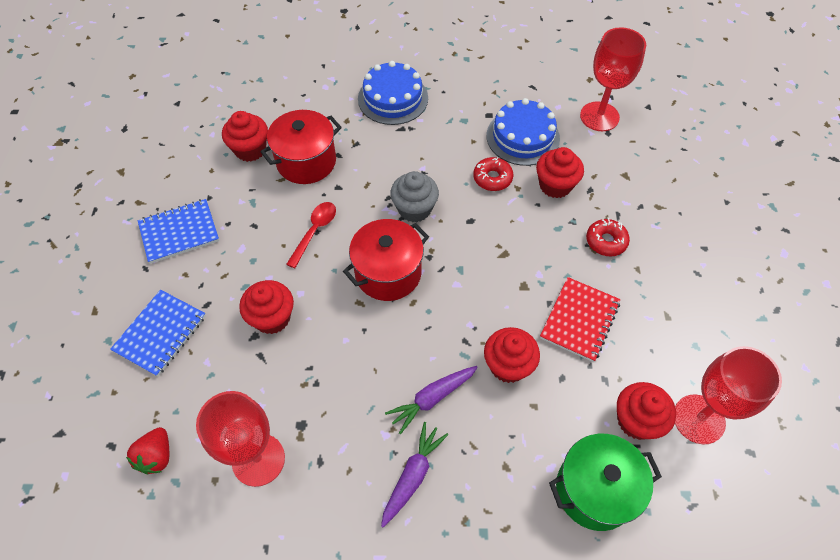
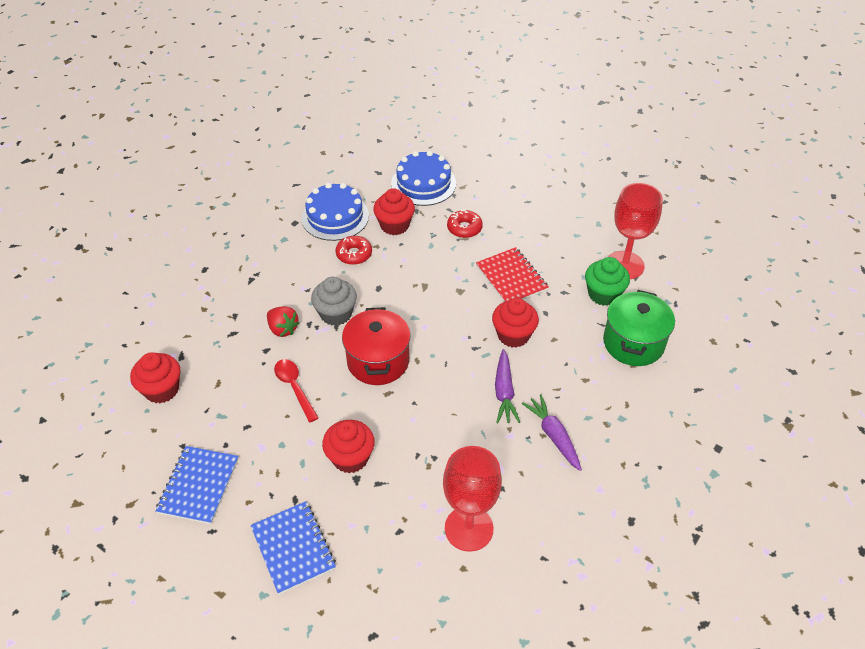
camera: 55 degrees left, 10 degrees down
red strawberry [126,427,169,474] -> red strawberry moved to [267,306,300,337]
red pot [260,110,342,184] -> none
blue cake [358,61,428,125] -> blue cake moved to [391,151,456,206]
red goblet [580,27,646,131] -> none
red cupcake [617,382,676,440] -> green cupcake [585,257,630,306]

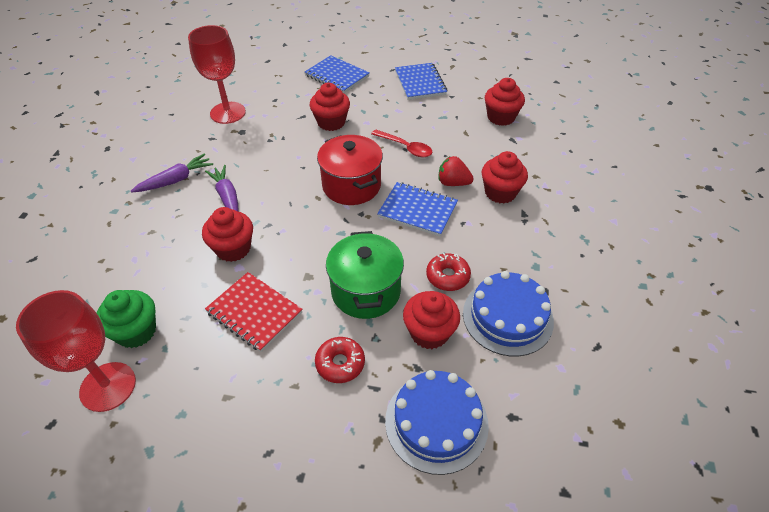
camera: 155 degrees right, 0 degrees up
grey cupcake [311,277,357,326] -> blue notebook [377,182,458,236]
purple carrot [521,394,582,471] -> purple carrot turned 75 degrees counterclockwise [131,153,213,193]
green pot [603,290,675,366] -> green pot moved to [326,231,404,319]
none -> red cupcake [482,151,528,203]

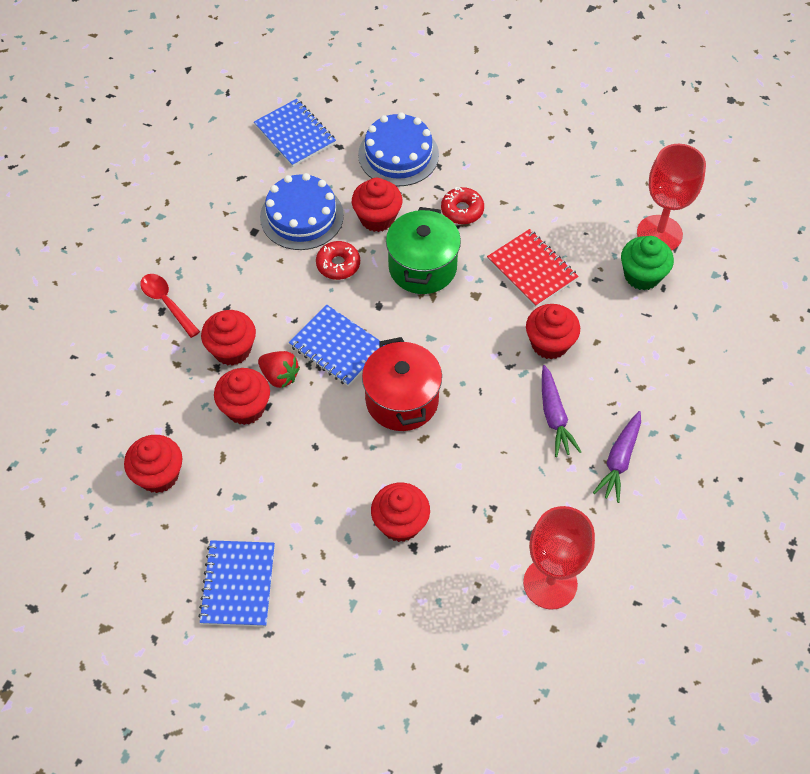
camera: 165 degrees left, 10 degrees up
purple carrot [131,153,213,193] -> purple carrot turned 45 degrees counterclockwise [593,411,641,503]
blue notebook [305,55,370,93] -> blue notebook moved to [254,99,336,167]
red spoon [371,129,432,157] -> red spoon moved to [140,274,200,338]
none -> red cupcake [214,368,270,425]

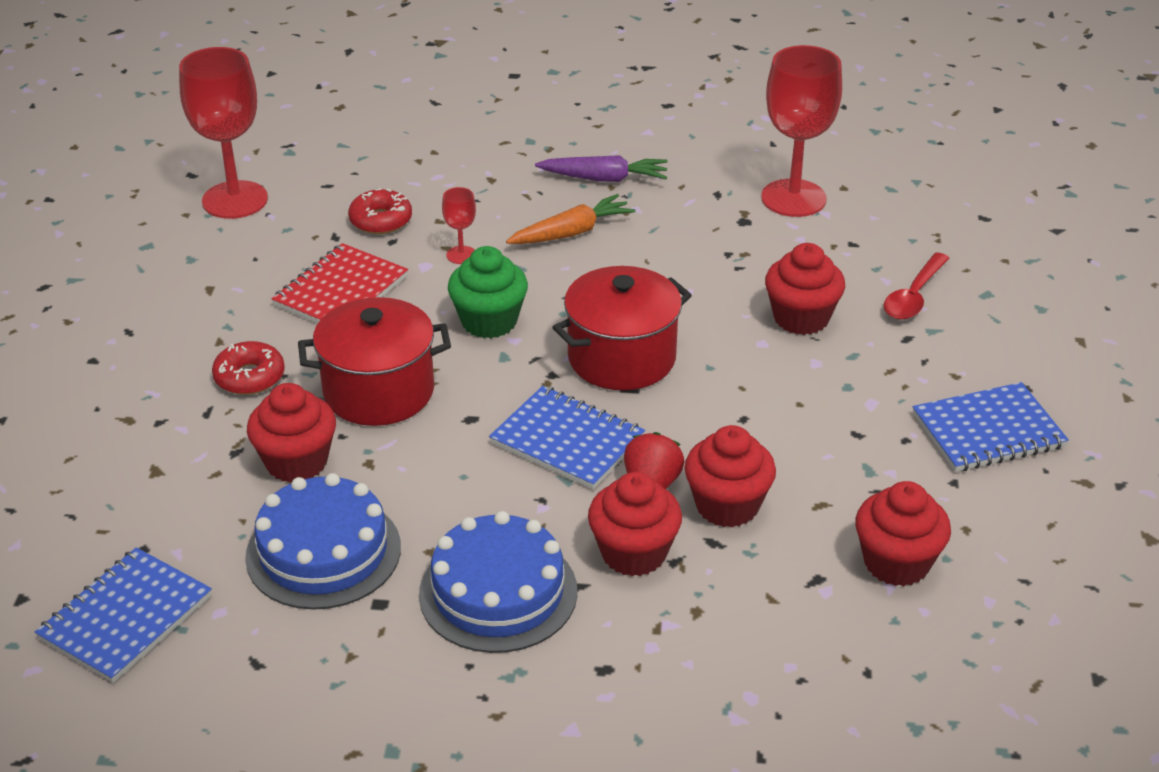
camera: 110 degrees left, 20 degrees down
red spoon [140,274,200,338] -> red spoon moved to [884,252,949,320]
blue notebook [289,304,384,386] -> blue notebook turned 75 degrees counterclockwise [489,386,645,490]
red donut [316,241,360,280] -> red donut moved to [348,188,412,234]
blue cake [358,112,439,186] -> blue cake moved to [419,511,578,653]
green pot [386,207,461,294] -> red pot [298,297,451,426]
red cupcake [526,304,580,360] -> red goblet [442,187,476,264]
purple carrot [542,365,581,457] -> orange carrot [506,194,636,244]
green cupcake [621,236,674,290] -> green cupcake moved to [448,246,528,338]

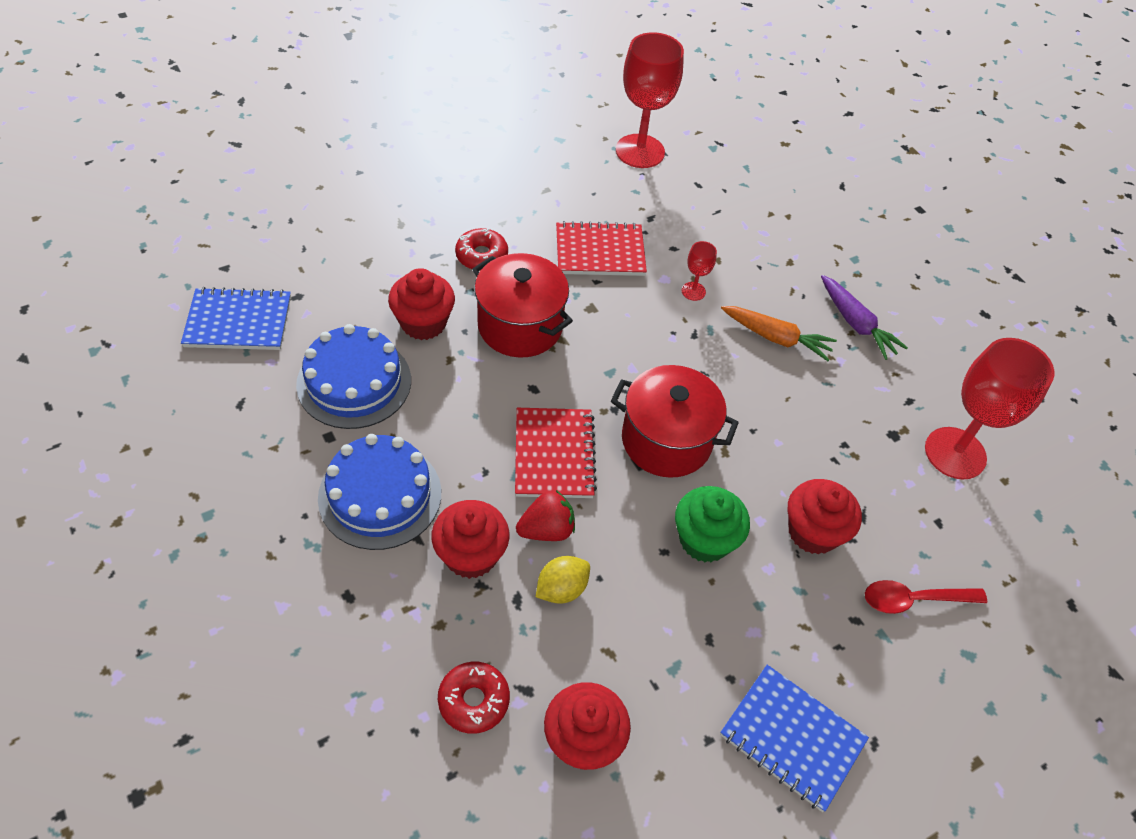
camera: 50 degrees right, 15 degrees up
red donut [348,188,412,234] -> red donut moved to [438,662,510,734]
green cupcake [448,246,528,338] -> green cupcake moved to [675,486,750,562]
blue notebook [489,386,645,490] -> red notebook [515,408,597,498]
red cupcake [684,425,776,527] -> yellow lemon [536,556,590,604]

